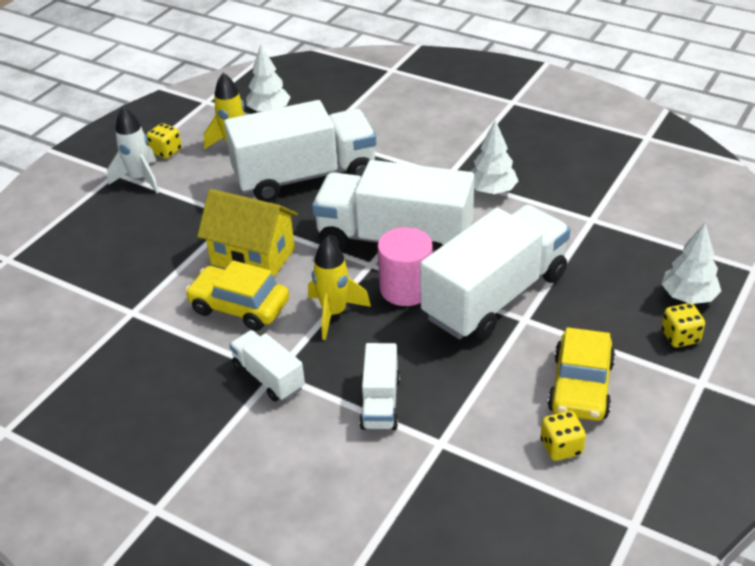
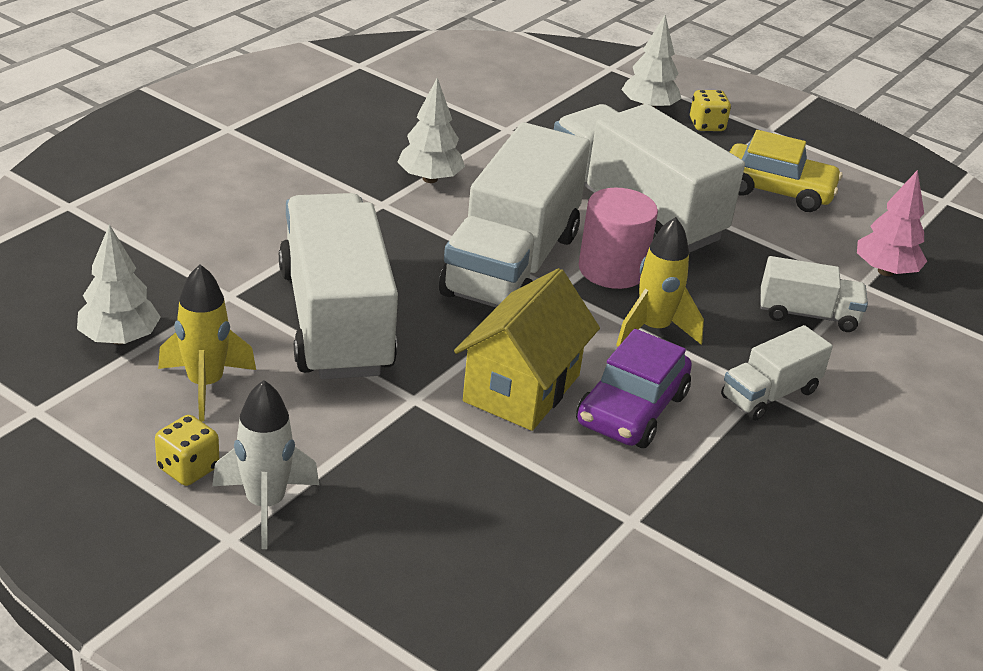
camera: 90 degrees left, 5 degrees down
yellow car [185,260,289,331] -> purple car [576,329,692,448]
yellow dice [540,411,586,461] -> none
none -> pink tree [857,170,927,276]

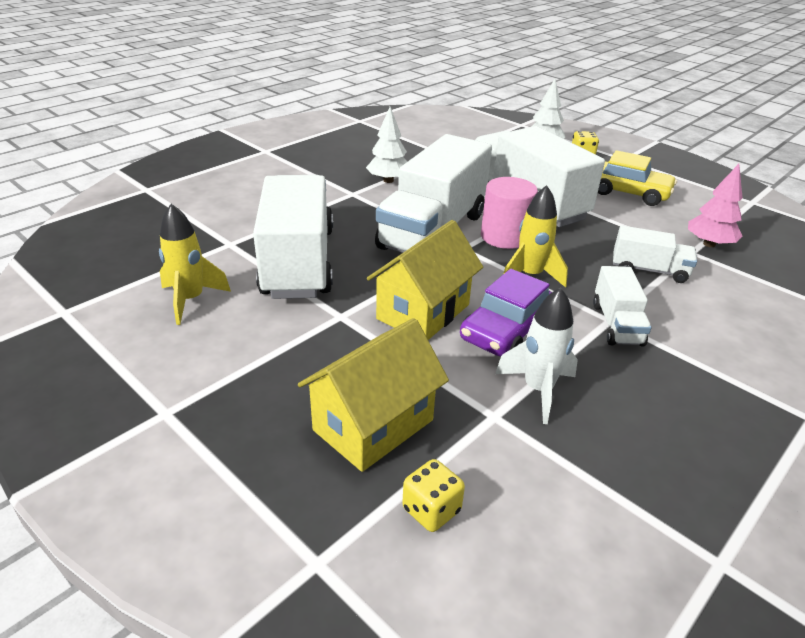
camera: 10 degrees right, 0 degrees up
white tree [77,224,161,345] -> none
yellow dice [155,415,219,486] -> yellow dice moved to [402,459,465,532]
white rocket [212,380,319,549] -> white rocket moved to [495,287,578,424]
white truck [721,325,833,421] -> white truck turned 60 degrees counterclockwise [593,266,652,346]
none -> yellow house [298,318,449,472]

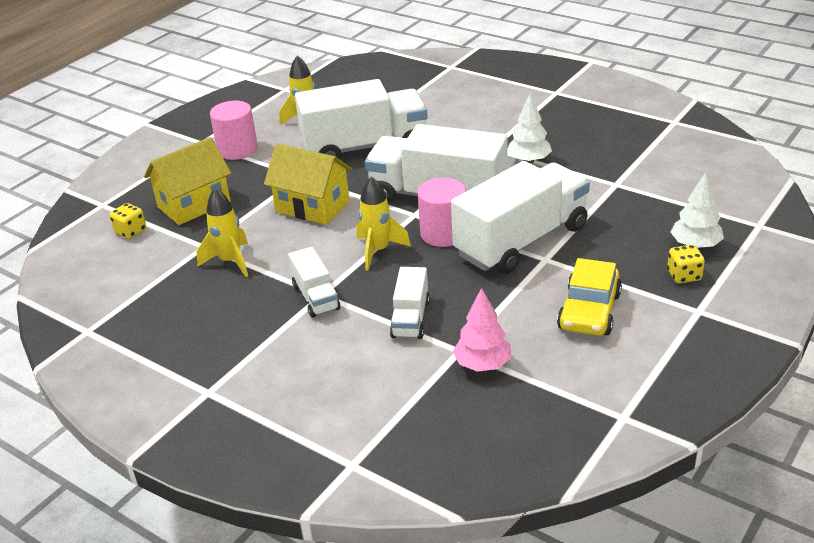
camera: 85 degrees right, 0 degrees up
yellow house [298,318,449,472] -> yellow house turned 75 degrees counterclockwise [144,137,231,225]
purple car [460,269,552,356] -> none
white rocket [495,287,578,424] -> yellow rocket [197,188,248,277]
white truck [593,266,652,346] -> white truck turned 105 degrees counterclockwise [288,247,340,318]
none -> pink cylinder [210,101,258,160]

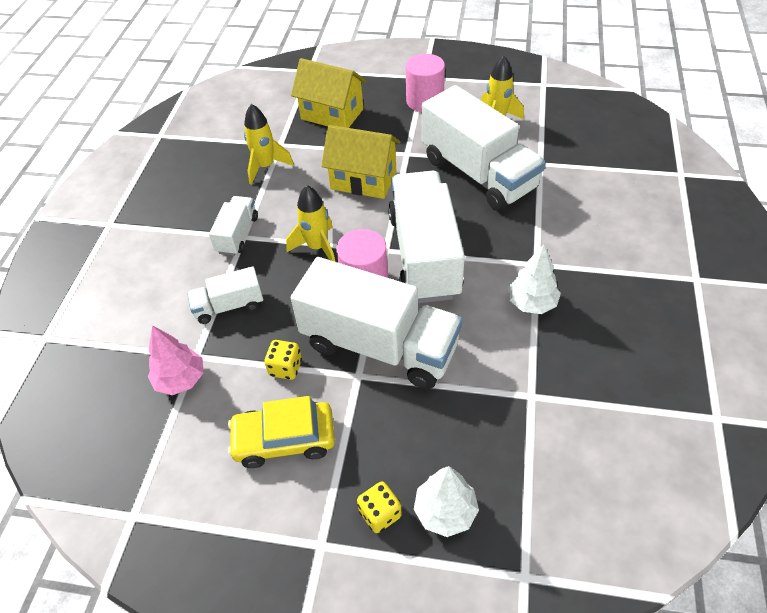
camera: 65 degrees right, 15 degrees up
yellow dice [110,203,146,239] -> yellow dice moved to [264,340,302,380]
yellow house [264,144,352,225] -> yellow house turned 75 degrees counterclockwise [321,125,400,199]
white truck [288,247,340,318] -> white truck turned 150 degrees clockwise [209,196,258,256]

